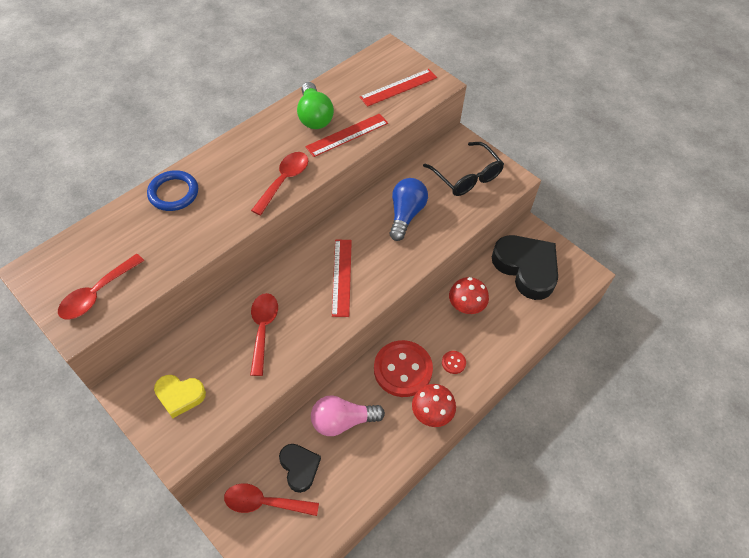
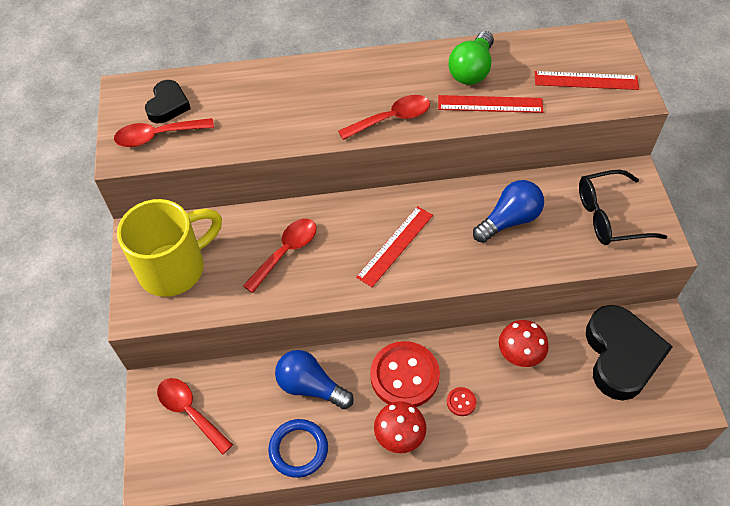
camera: 40 degrees right, 0 degrees up
blue ring [147,170,198,211] -> blue ring moved to [268,419,328,478]
yellow heart [154,375,206,418] -> yellow mug [117,199,222,297]
black heart [279,444,321,493] -> black heart moved to [145,80,191,123]
pink light bulb [311,395,385,436] -> blue light bulb [275,350,354,409]
black glasses [423,142,504,196] -> black glasses turned 75 degrees clockwise [579,170,667,245]

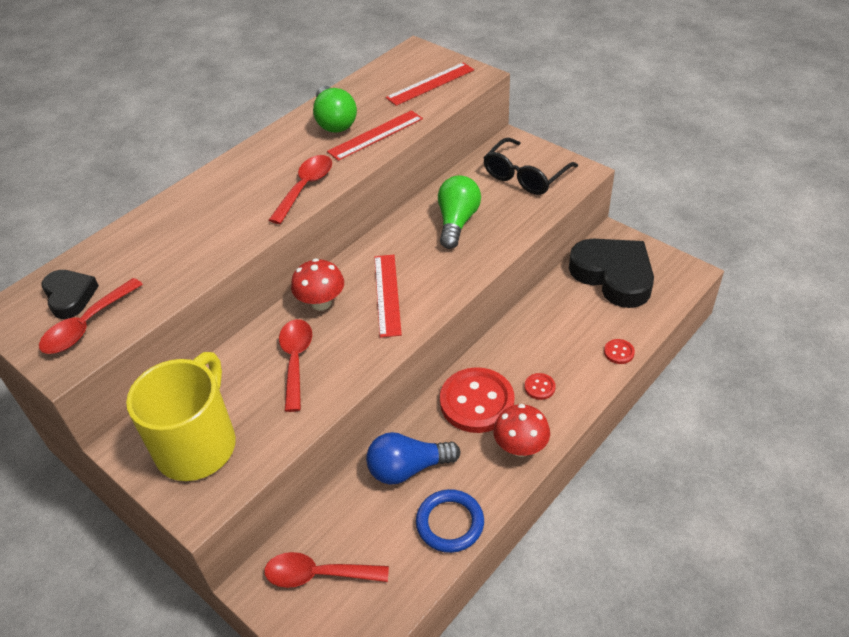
camera: 40 degrees left, 10 degrees down
blue light bulb [473,180,544,243] -> green light bulb [438,176,481,249]
red mushroom [499,320,549,367] -> red mushroom moved to [291,258,344,311]
none -> red button [604,339,635,364]

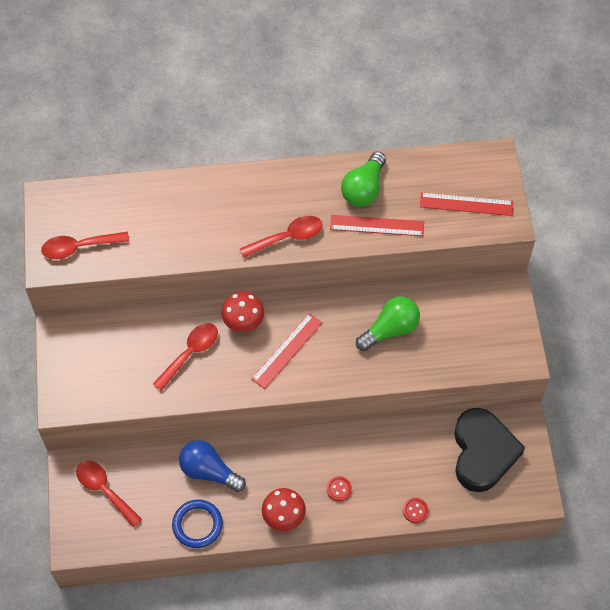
camera: 40 degrees right, 15 degrees up
black heart [41,270,99,319] -> none
yellow mug [126,352,236,481] -> none
red button [440,367,514,433] -> none
black glasses [483,137,578,195] -> none

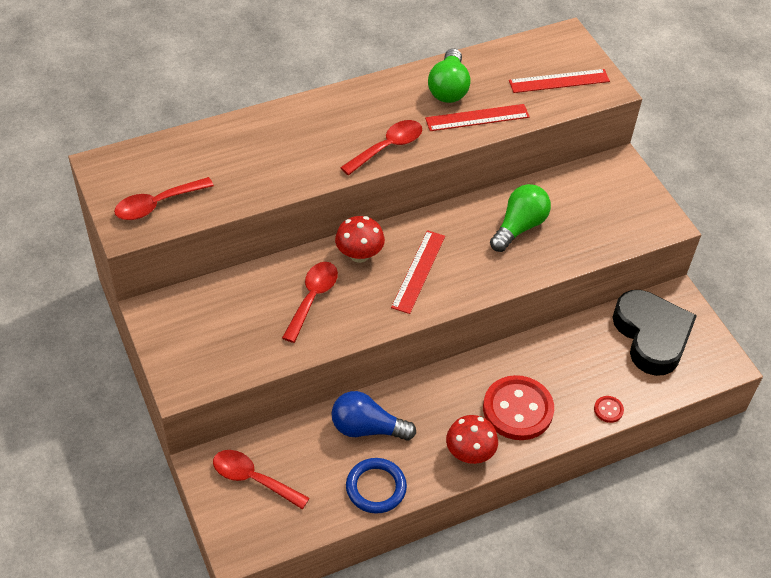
camera: 20 degrees left, 10 degrees down
red button [326,476,352,501] -> red button [483,375,554,440], size x2.40

